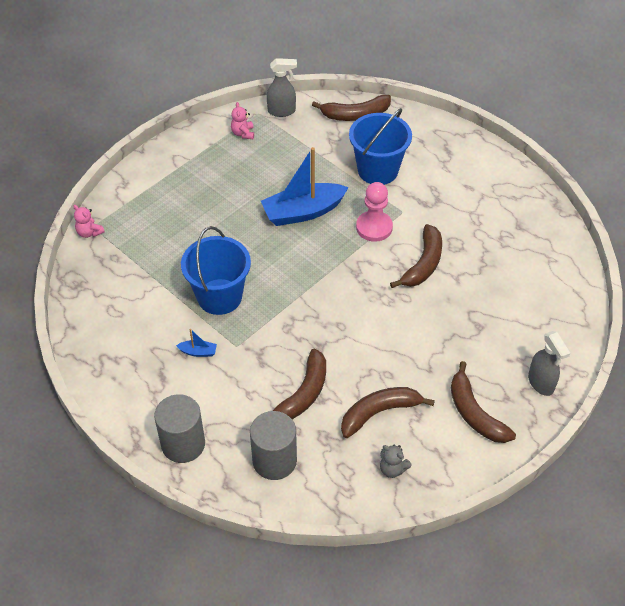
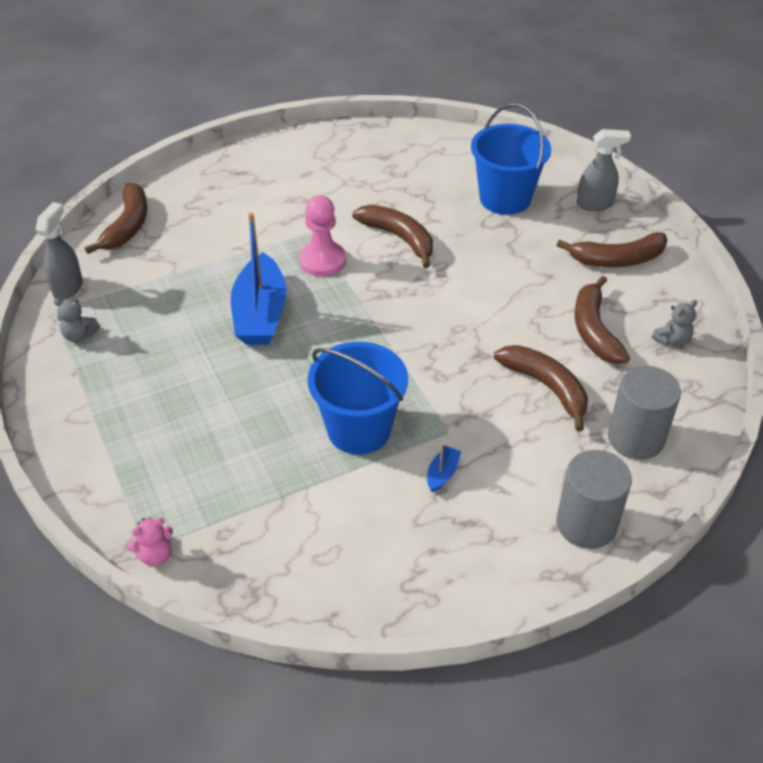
camera: 70 degrees left, 5 degrees down
pink teddy bear [231,102,254,139] -> grey teddy bear [54,298,100,342]
blue bucket [349,108,412,185] -> blue bucket moved to [471,103,551,215]

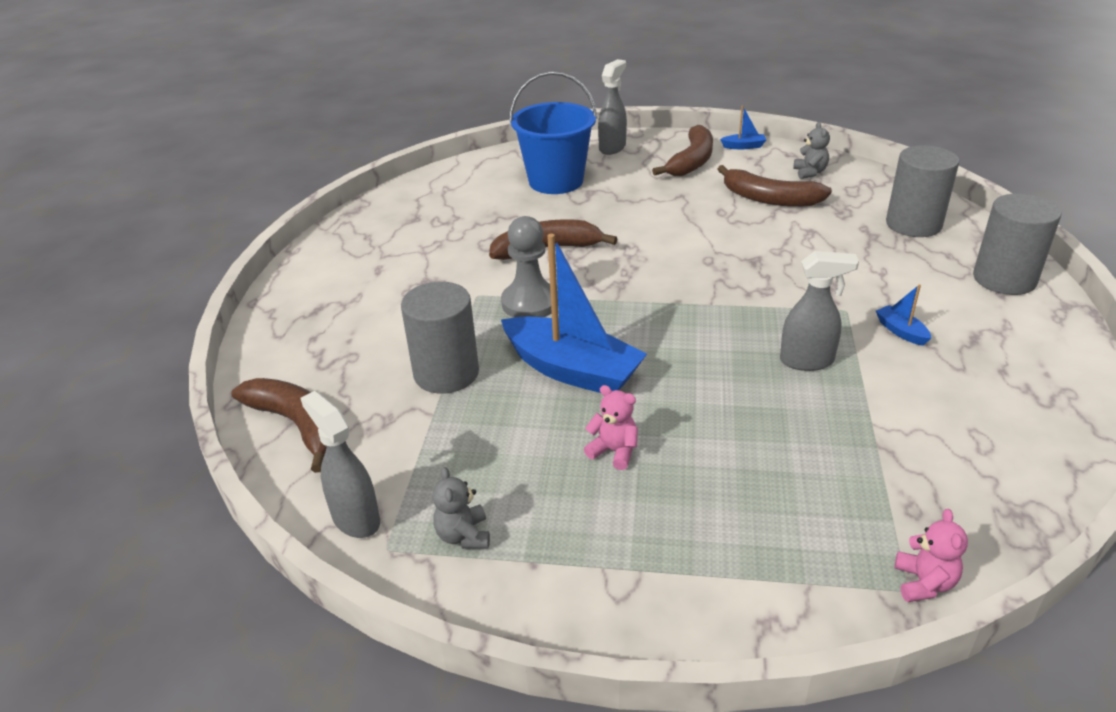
camera: 55 degrees left, 10 degrees down
grey teddy bear [54,298,100,342] -> grey teddy bear turned 120 degrees clockwise [433,467,490,549]
pink pawn [299,195,346,277] -> grey pawn [501,216,558,317]
blue bucket [308,342,408,455] -> grey spray bottle [780,251,859,371]
brown banana [494,345,588,431] -> none
none -> grey cylinder [401,282,479,393]
none -> pink teddy bear [584,385,638,470]
none -> blue boat [720,106,766,149]

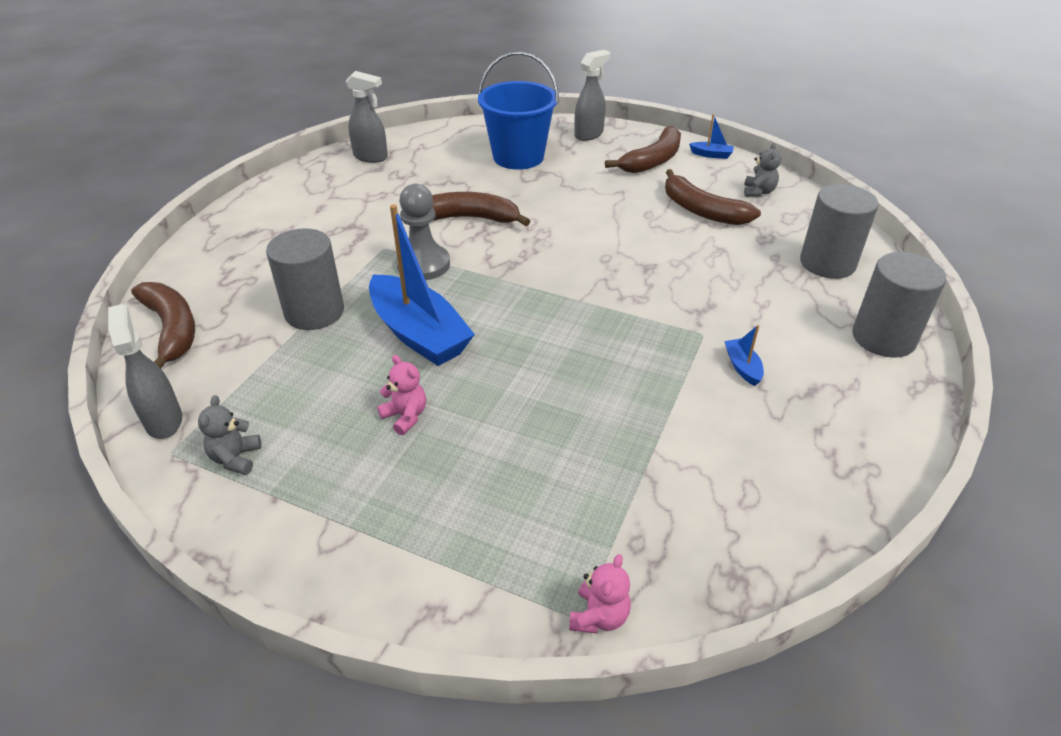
camera: 15 degrees right, 5 degrees up
grey spray bottle [780,251,859,371] -> grey spray bottle moved to [346,71,388,163]

